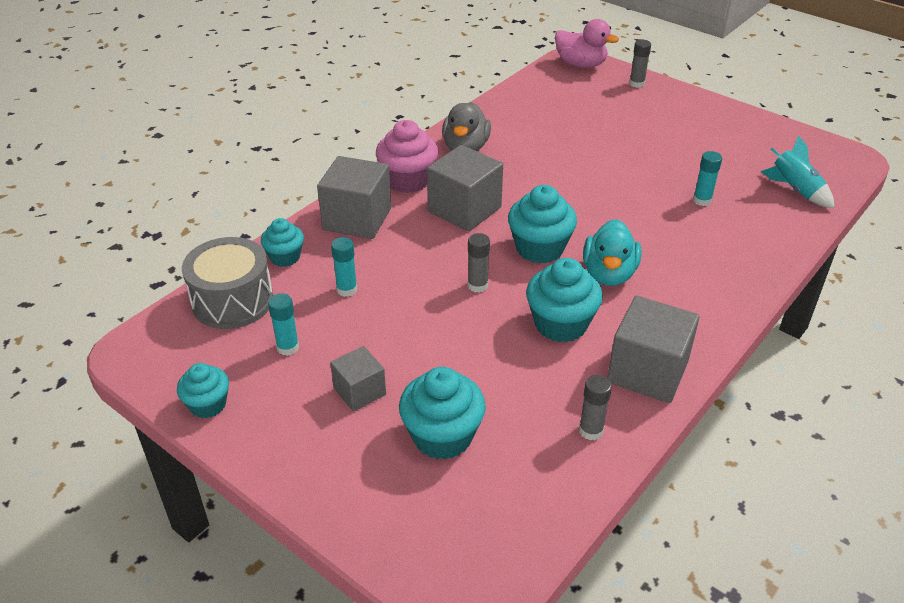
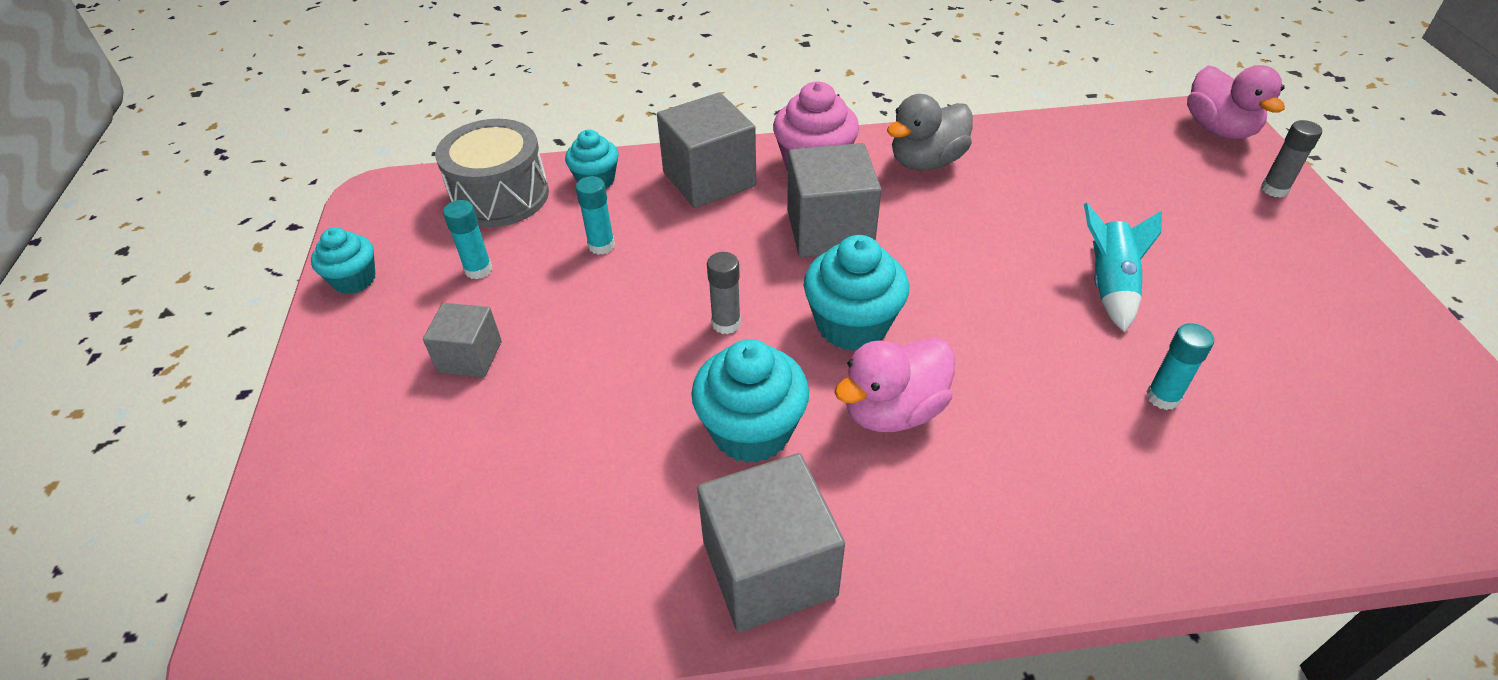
camera: 45 degrees right, 5 degrees up
turquoise cupcake [399,367,486,460] -> none
grey glue stick [579,375,612,440] -> none
turquoise duck [583,219,641,286] -> pink duck [834,337,955,432]
turquoise rocket [761,135,834,208] -> turquoise rocket moved to [1084,203,1162,332]

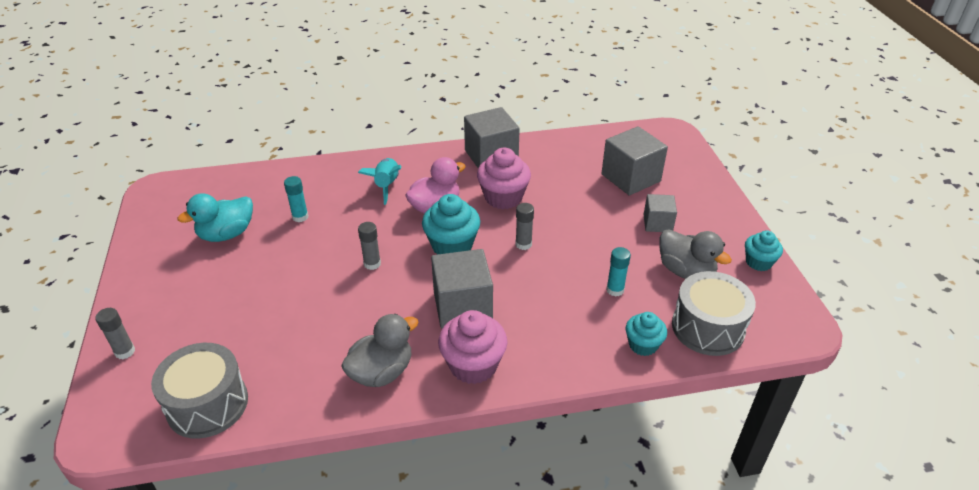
camera: 175 degrees right, 5 degrees down
turquoise glue stick [443,200,492,279] -> grey duck [659,229,732,279]
grey cube [657,93,756,208] -> grey cube moved to [602,126,668,195]
turquoise cupcake [691,339,809,463] -> pink cupcake [477,148,531,209]
turquoise rocket [1084,203,1162,332] -> turquoise rocket moved to [358,158,401,205]
pink duck [1187,65,1285,139] -> none
none -> grey drum [151,343,248,439]
none -> turquoise duck [177,193,253,242]
none -> grey glue stick [358,222,381,270]

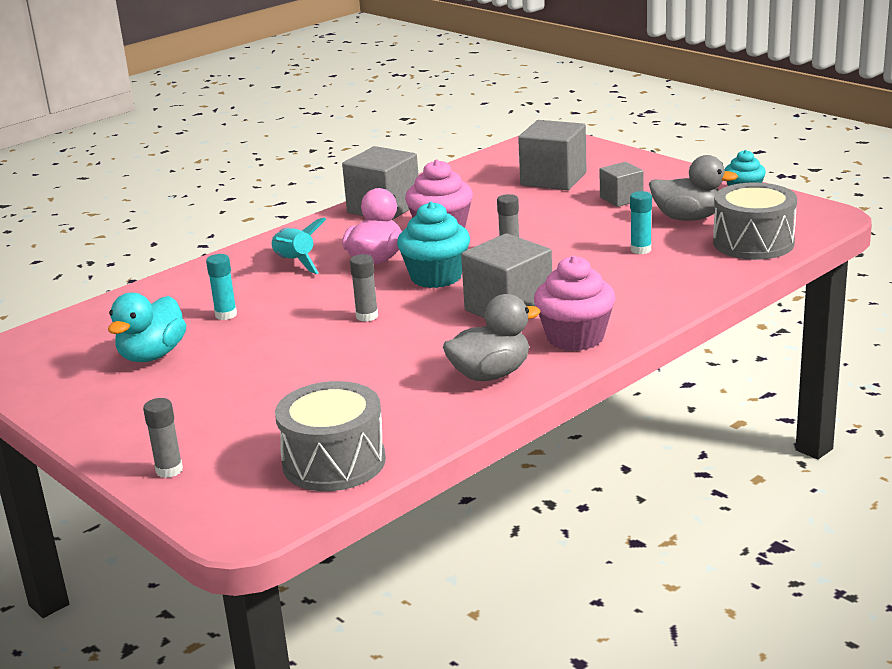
camera: 30 degrees left, 15 degrees down
grey duck [341,314,418,387] -> grey duck turned 45 degrees clockwise [443,294,541,381]
turquoise cupcake [626,312,667,356] -> none

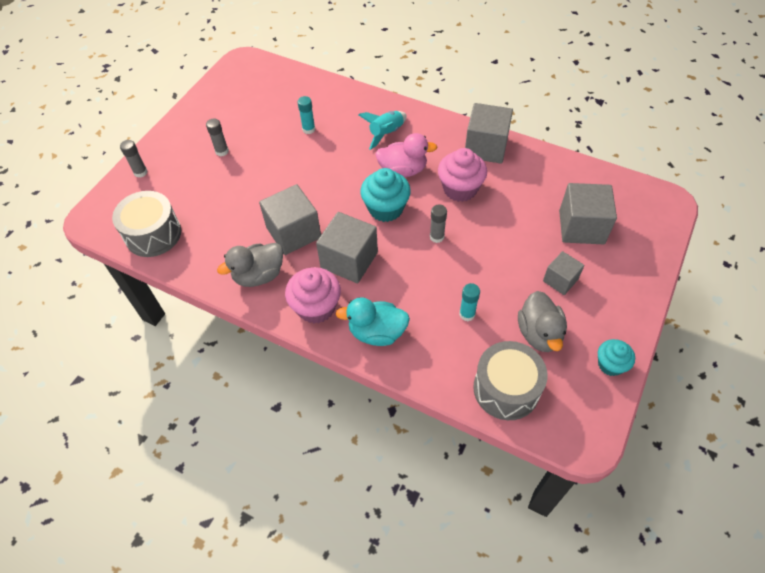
camera: 70 degrees right, 30 degrees up
turquoise duck [108,293,186,362] -> turquoise duck moved to [336,297,410,346]
grey glue stick [350,254,378,322] -> grey glue stick moved to [206,119,229,156]
grey duck [443,294,541,381] -> grey duck turned 105 degrees clockwise [217,243,283,287]
none -> grey cube [259,184,321,255]

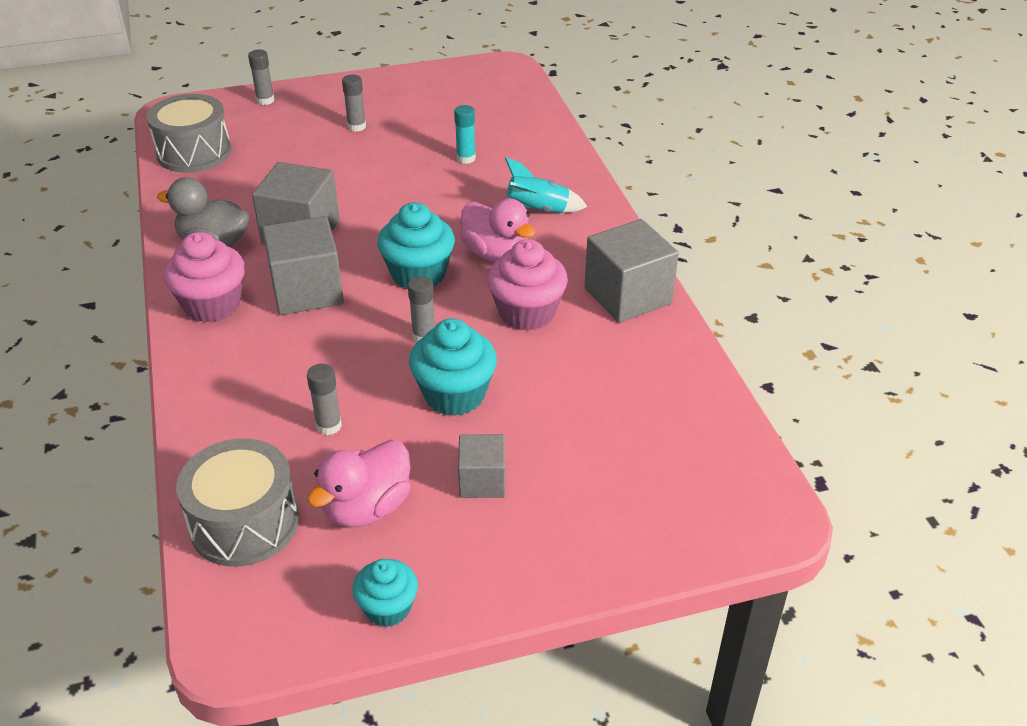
camera: 45 degrees right, 15 degrees down
turquoise duck [336,297,410,346] -> none
turquoise glue stick [459,283,480,321] -> grey glue stick [307,364,342,435]
grey duck [518,291,567,352] -> pink duck [307,440,411,527]
grey cube [559,183,617,244] -> none
none -> turquoise cupcake [409,318,497,416]

